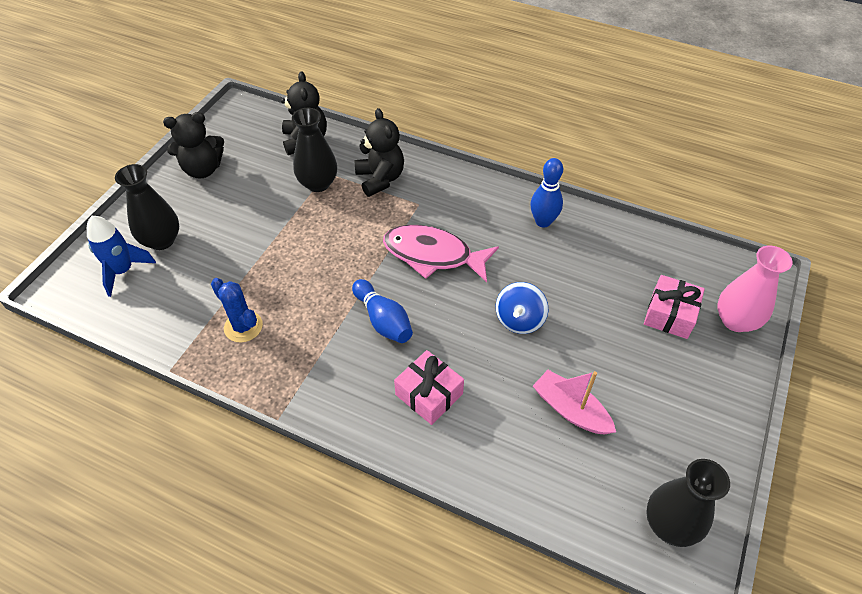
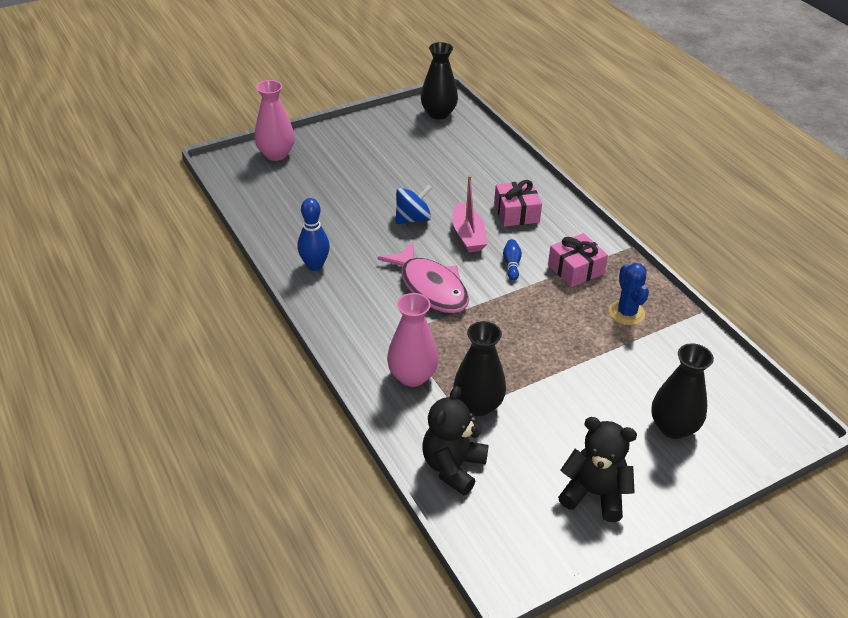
camera: 145 degrees left, 10 degrees down
blue rocket [87,216,156,297] -> none
blue bowling pin [352,279,413,343] -> blue bowling pin [503,239,522,281], size x0.60
black teddy bear [355,108,404,197] -> pink vase [387,293,439,387]
pink boat [533,370,616,435] -> pink boat moved to [452,175,487,253]
pink gift [644,275,705,339] -> pink gift moved to [548,233,608,287]

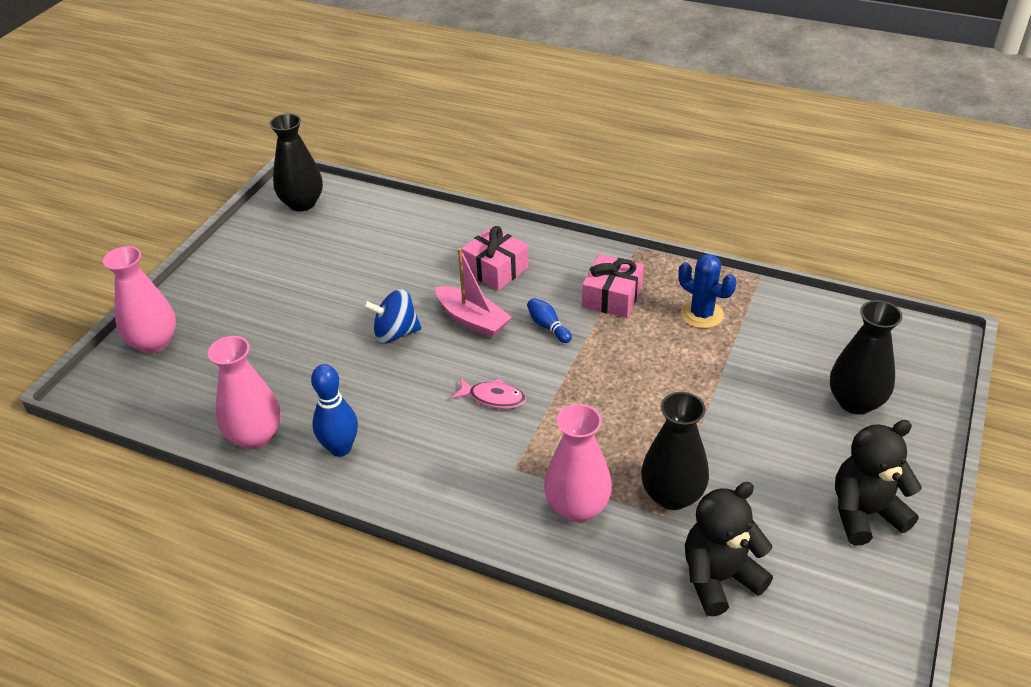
camera: 35 degrees left, 0 degrees up
pink fish [377,242,469,313] -> pink fish [451,378,526,409], size x0.50
blue spinning top [395,185,432,224] -> blue spinning top turned 120 degrees counterclockwise [363,289,421,344]
black teddy bear [422,386,489,495] -> black teddy bear turned 75 degrees clockwise [685,482,773,617]
none -> pink vase [208,336,281,449]

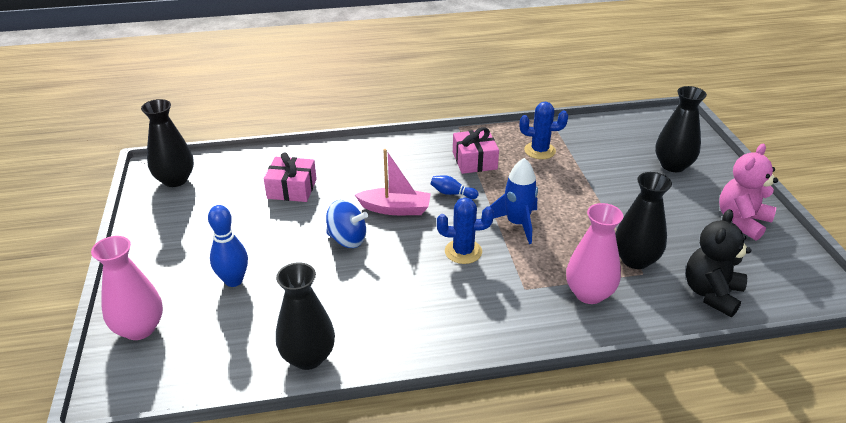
camera: 35 degrees left, 5 degrees down
pink vase [208,336,281,449] -> black vase [276,262,335,370]
blue bowling pin [311,364,358,457] -> blue bowling pin moved to [208,205,248,287]
blue spinning top [363,289,421,344] -> blue spinning top turned 120 degrees counterclockwise [326,200,368,248]
pink fish [451,378,526,409] -> blue cactus [437,197,494,264]
pink gift [461,226,529,291] -> pink gift moved to [264,152,317,202]
black teddy bear [835,420,922,545] -> pink teddy bear [719,144,778,241]
none -> blue rocket [489,158,538,244]

